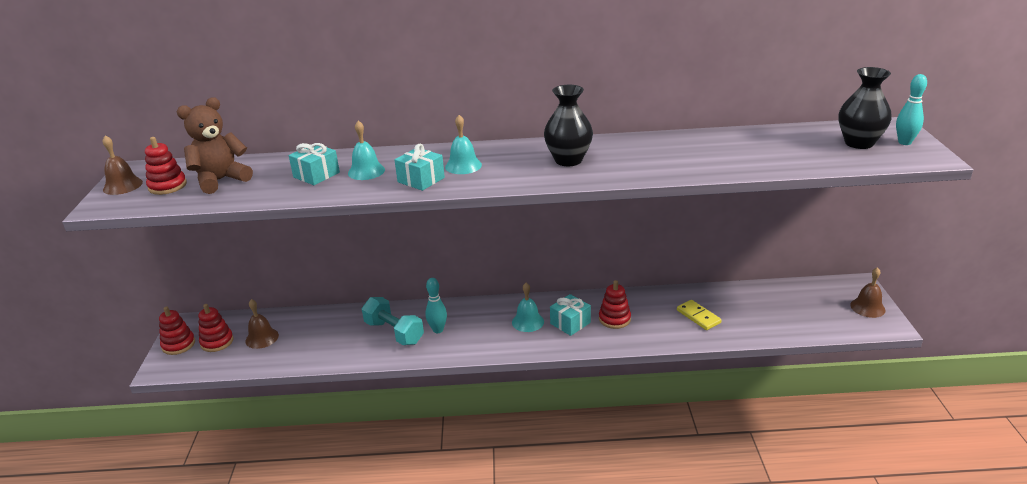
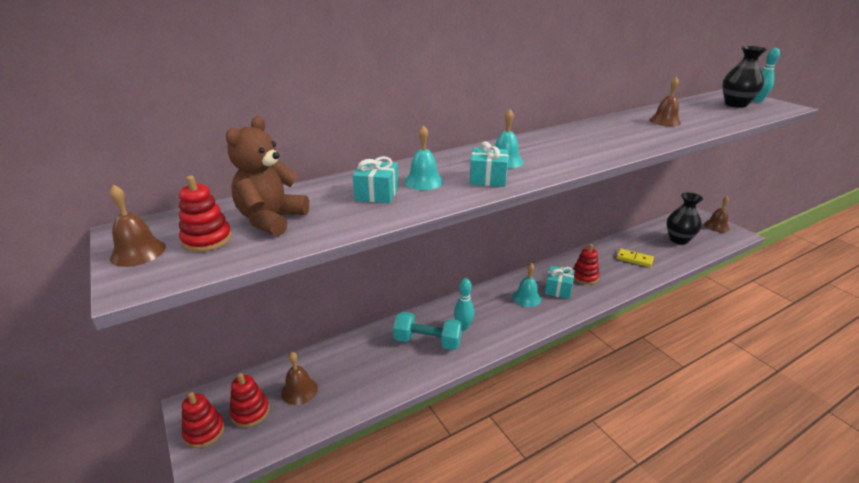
camera: 30 degrees left, 0 degrees up
black vase [544,85,593,166] -> black vase moved to [667,193,703,244]
none -> brown bell [649,77,681,126]

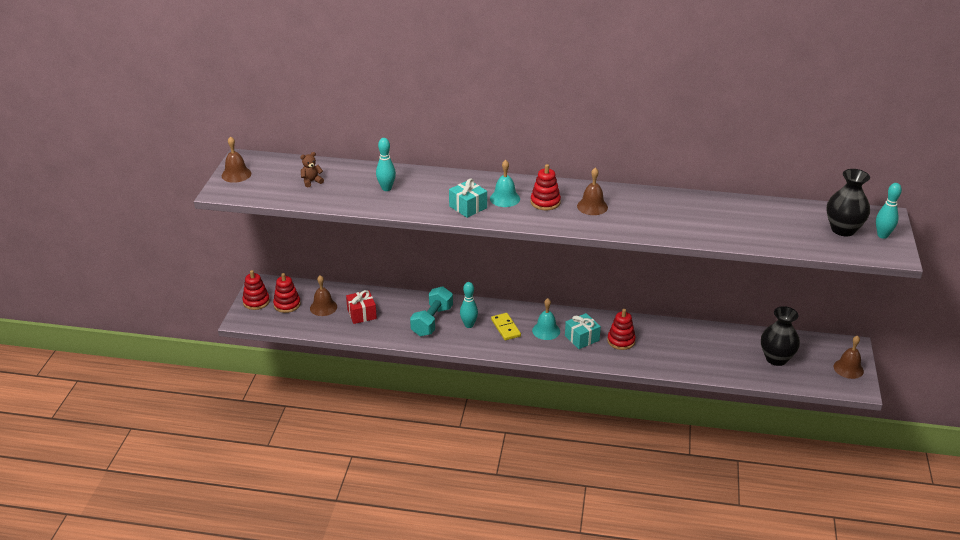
camera: 40 degrees right, 5 degrees up
red stacking toy [179,176,232,252] -> red stacking toy moved to [531,164,561,210]
brown teddy bear [226,116,309,236] -> brown teddy bear [300,152,324,188], size x0.48
turquoise gift [353,156,398,203] -> turquoise bowling pin [376,138,396,191]
turquoise dumbbell [393,312,462,350] -> turquoise dumbbell turned 60 degrees clockwise [410,286,453,336]
turquoise bell [404,125,443,190] -> none
yellow domino [617,248,654,267] -> yellow domino moved to [491,313,521,340]
brown bell [649,77,681,126] -> brown bell moved to [577,167,608,215]
none -> red gift [346,290,377,324]

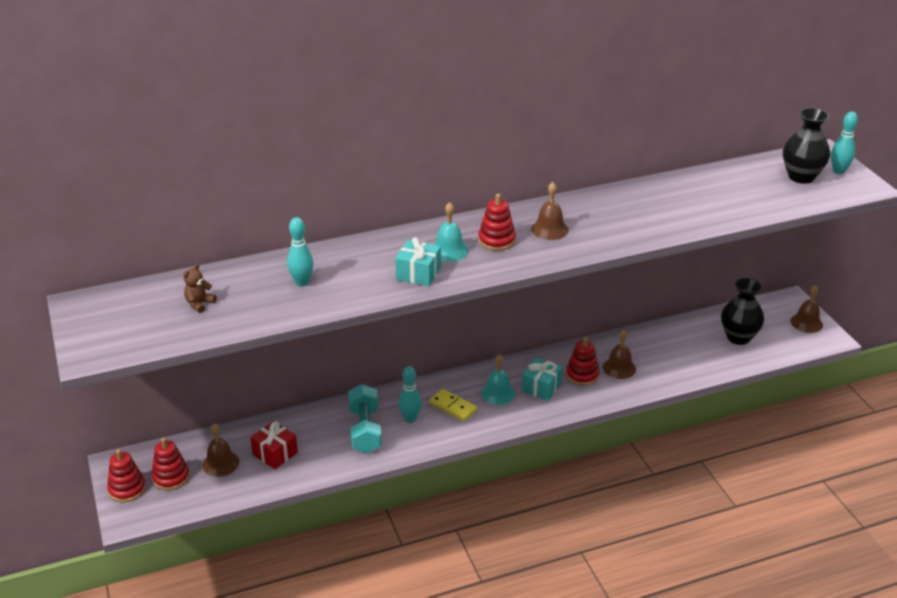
camera: 30 degrees left, 0 degrees up
brown bell [222,136,251,183] -> brown bell moved to [603,329,636,379]

